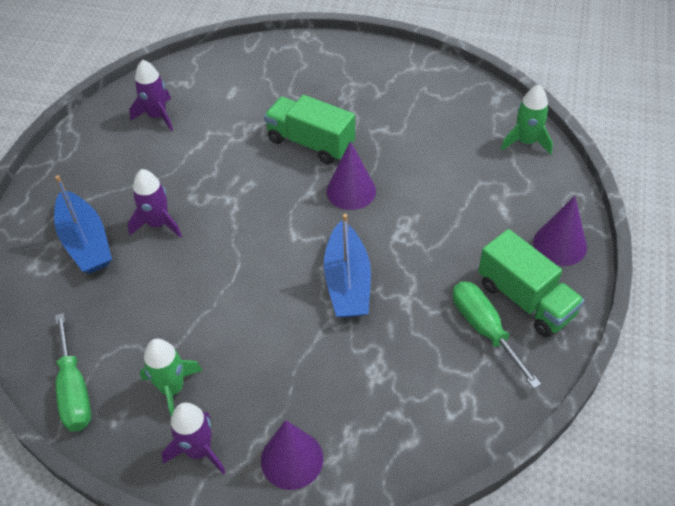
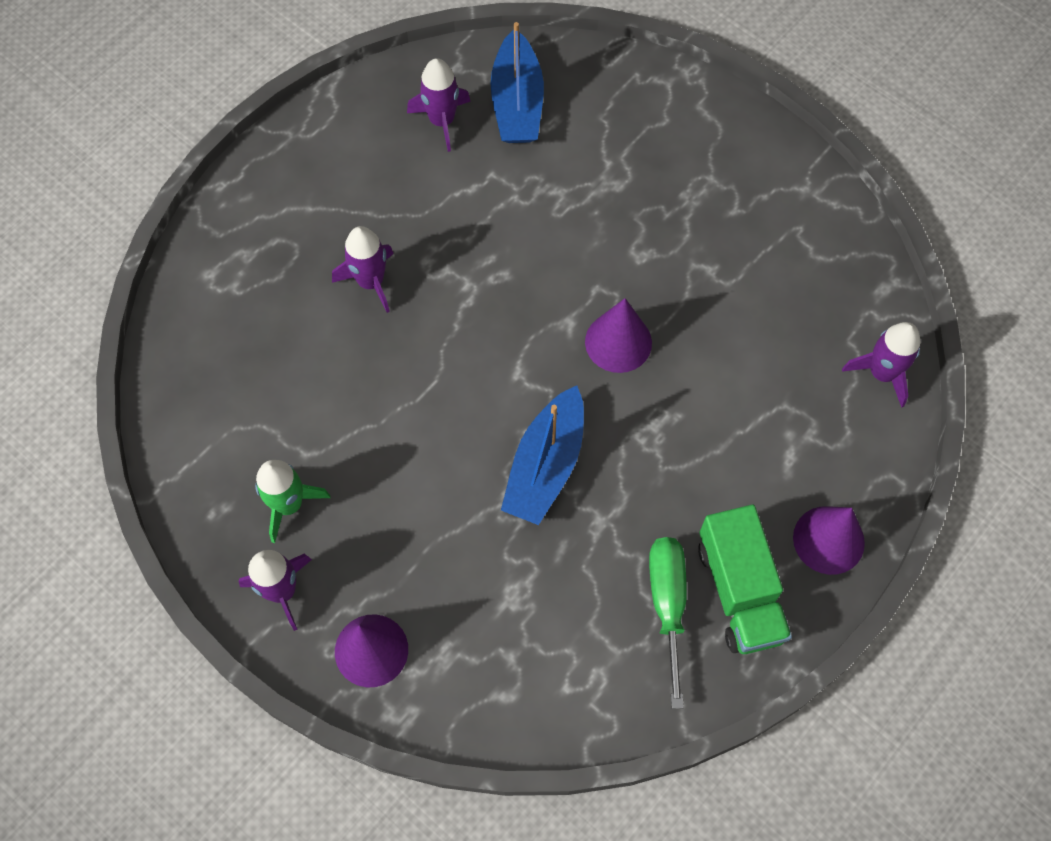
camera: 25 degrees right, 15 degrees up
blue boat [54,175,112,273] -> blue boat moved to [491,22,544,143]
green screwdriver [55,313,91,431] -> none
green truck [264,95,355,164] -> none
green rocket [501,85,553,155] -> purple rocket [842,322,921,408]

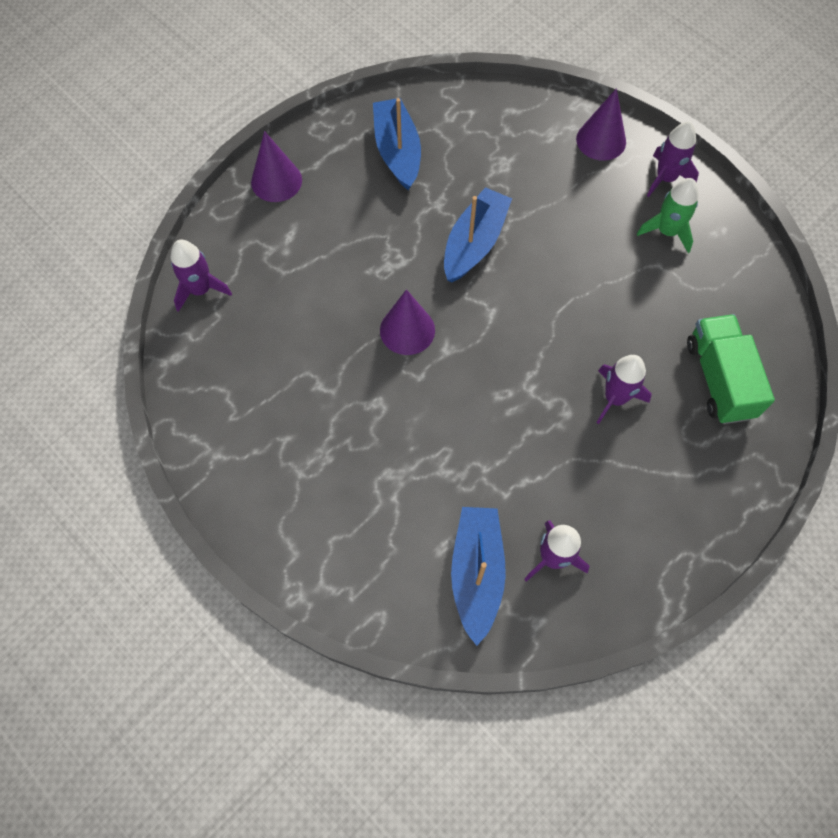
camera: 175 degrees left, 0 degrees up
green screwdriver [649,537,687,709] -> blue boat [373,98,421,190]
green truck [698,505,792,654] -> green truck moved to [687,314,775,424]

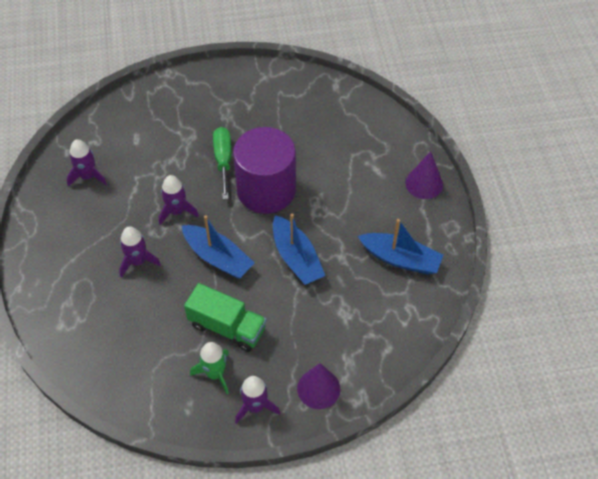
camera: 125 degrees right, 10 degrees down
purple rocket [171,240,232,312] -> purple rocket moved to [159,175,199,225]
purple cone [380,289,435,355] -> purple cylinder [233,127,296,214]
blue boat [451,507,506,646] -> blue boat moved to [181,215,254,279]
green truck [687,314,775,424] -> green truck moved to [184,283,266,352]
none -> green screwdriver [213,127,231,199]

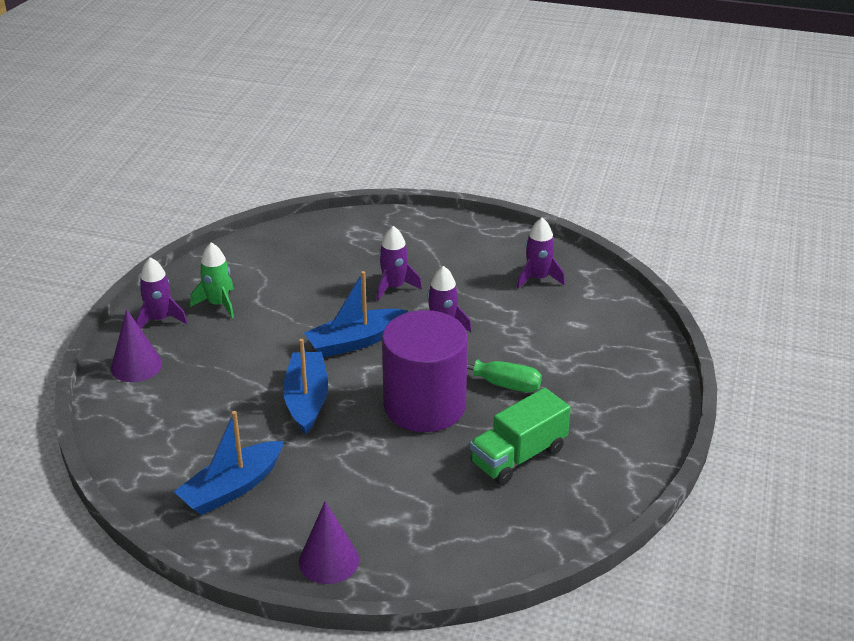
camera: 115 degrees right, 20 degrees down
green truck [184,283,266,352] -> green truck moved to [470,388,571,485]
blue boat [273,214,325,285] -> blue boat turned 90 degrees clockwise [283,339,328,435]

